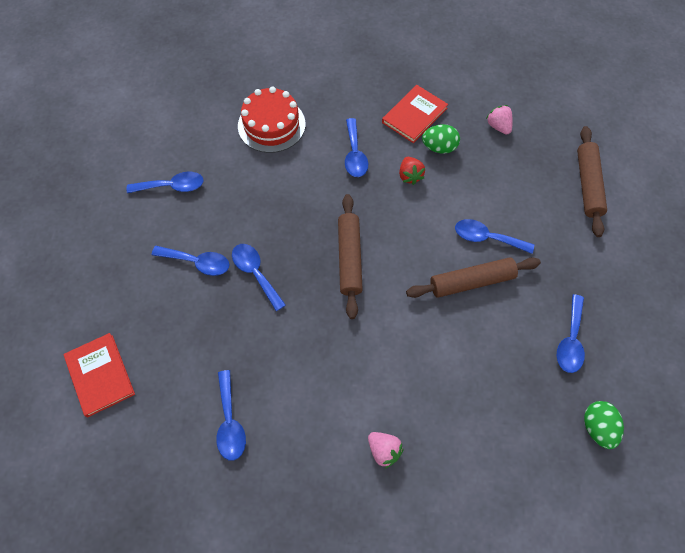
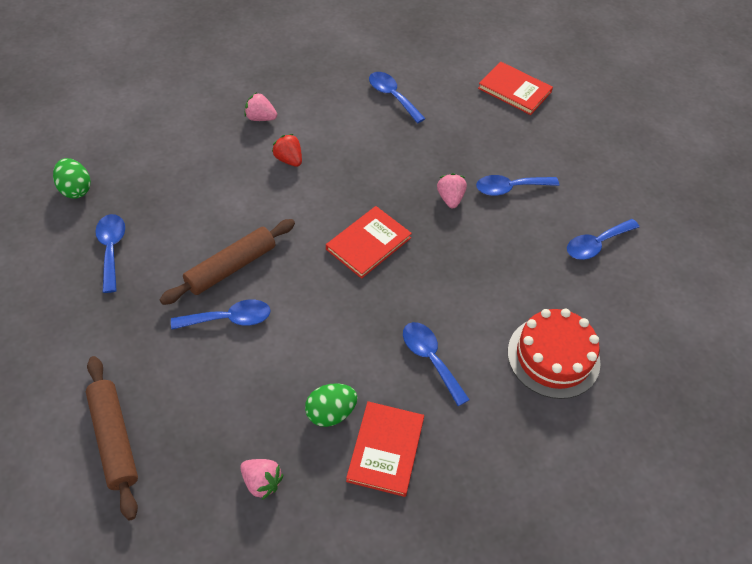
camera: 150 degrees right, 10 degrees down
blue spoon [232,244,286,311] -> pink strawberry [437,173,467,208]
brown rolling pin [338,194,363,319] -> red book [326,206,412,279]
red strawberry [399,157,425,185] -> red strawberry moved to [272,134,302,167]

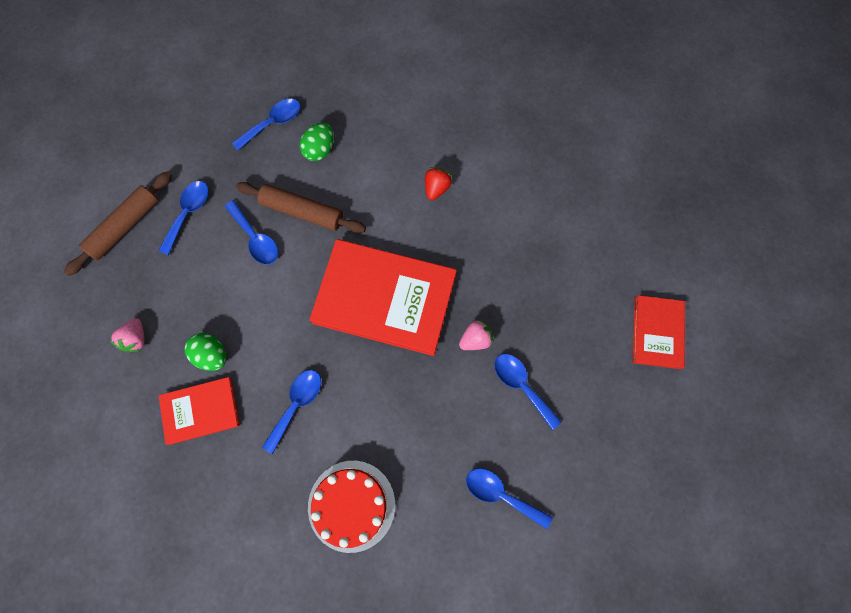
camera: 65 degrees right, 20 degrees up
green egg [53,158,91,199] -> green egg moved to [300,123,334,161]
pink strawberry [244,92,277,121] -> none
red book [326,206,412,279] -> red book [309,239,457,356], size x1.86
blue spoon [369,72,426,123] -> blue spoon moved to [159,181,209,255]

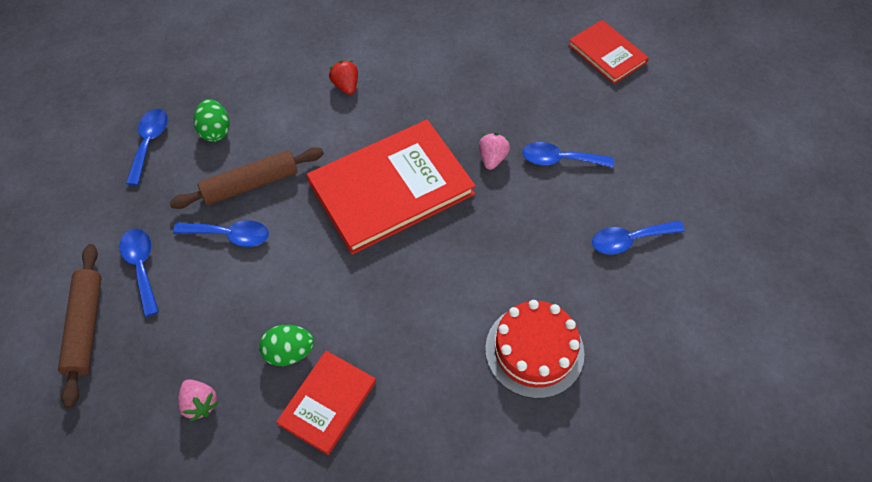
camera: 45 degrees left, 15 degrees down
blue spoon [262,370,321,454] -> none

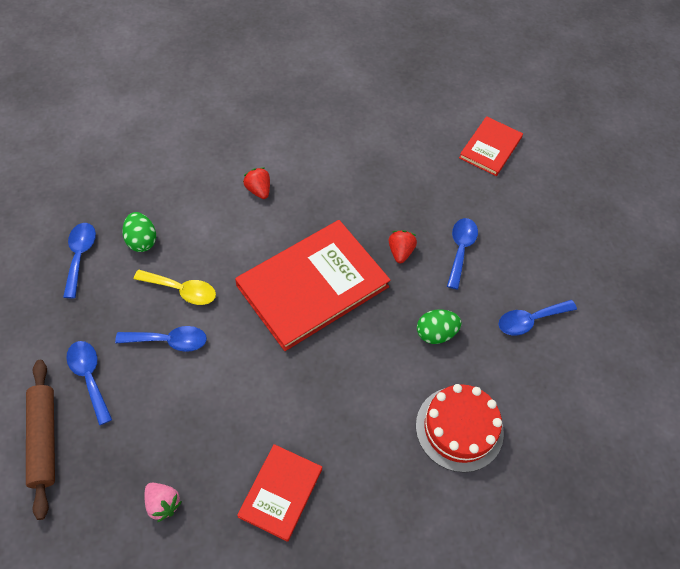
camera: 10 degrees left, 0 degrees up
brown rolling pin [169,147,324,209] -> yellow spoon [134,270,216,305]
green egg [259,325,314,366] -> green egg moved to [417,309,462,344]
pink strawberry [479,133,510,170] -> red strawberry [388,230,417,263]
blue spoon [522,142,614,168] -> blue spoon turned 105 degrees clockwise [447,218,478,289]
red book [568,20,649,84] -> red book turned 75 degrees clockwise [459,116,523,176]

